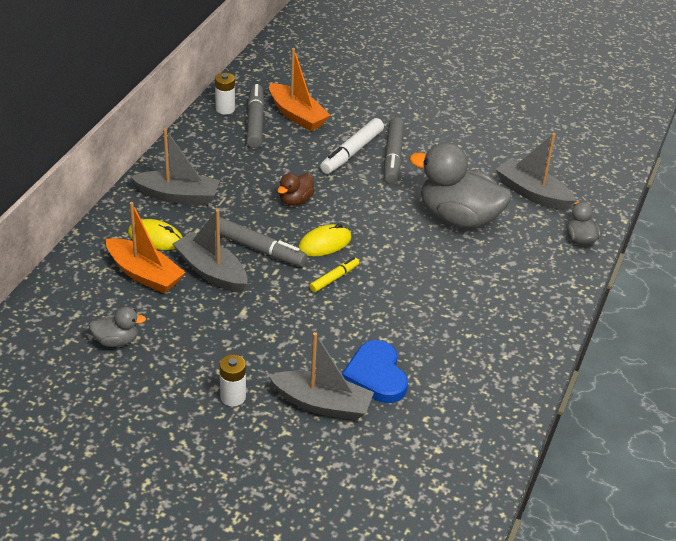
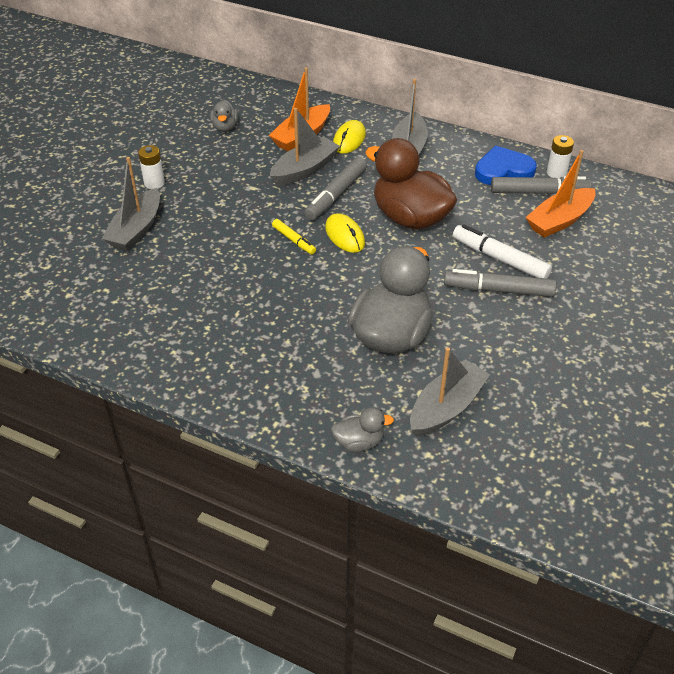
camera: 95 degrees right, 5 degrees up
brown duck [277,173,315,206] -> brown duck [365,138,457,230], size x2.17
blue heart [342,340,408,403] -> blue heart moved to [475,146,537,185]

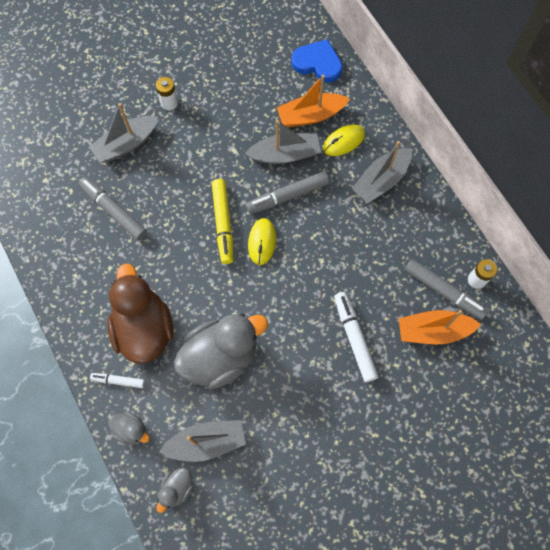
camera: 35 degrees right, 25 degrees up
grey duck [210,100,238,132] -> grey duck moved to [156,468,194,513]
yellow marker [272,219,316,254] -> yellow marker [212,179,233,264], size x1.75
brown duck [365,138,457,230] -> brown duck moved to [107,264,174,364]
grey marker [444,269,556,297] -> grey marker moved to [78,177,147,241]
blue heart [475,146,537,185] -> blue heart moved to [291,39,343,83]
none -> white marker [90,373,145,388]

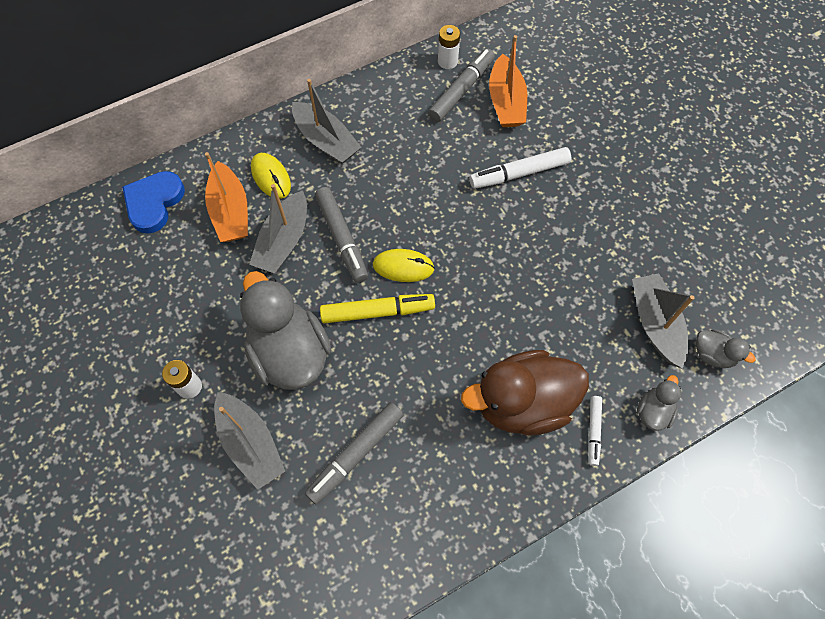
camera: 90 degrees left, 5 degrees down
grey duck [174,313,268,389] -> grey duck moved to [240,271,331,390]
grey boat [245,120,321,164] -> grey boat turned 150 degrees counterclockwise [249,184,307,274]

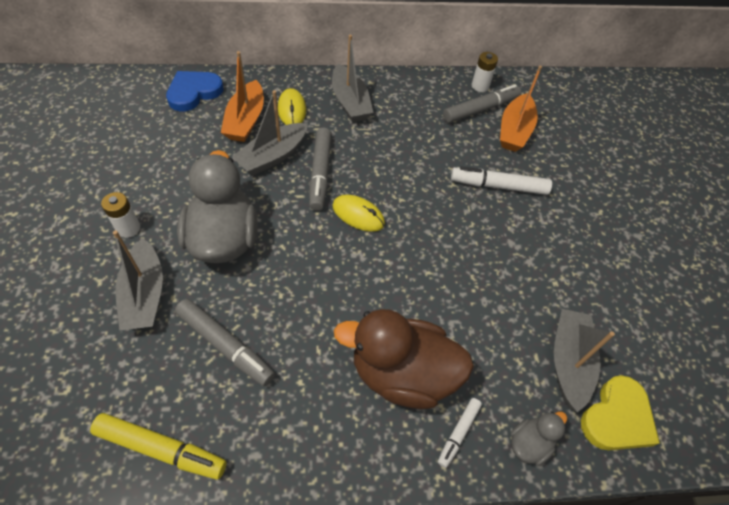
camera: 20 degrees right, 10 degrees down
grey marker [305,402,403,504] -> grey marker turned 120 degrees counterclockwise [175,299,275,386]
yellow marker [320,294,435,323] -> yellow marker moved to [90,413,227,480]
grey duck [696,329,756,368] -> yellow heart [581,375,660,451]

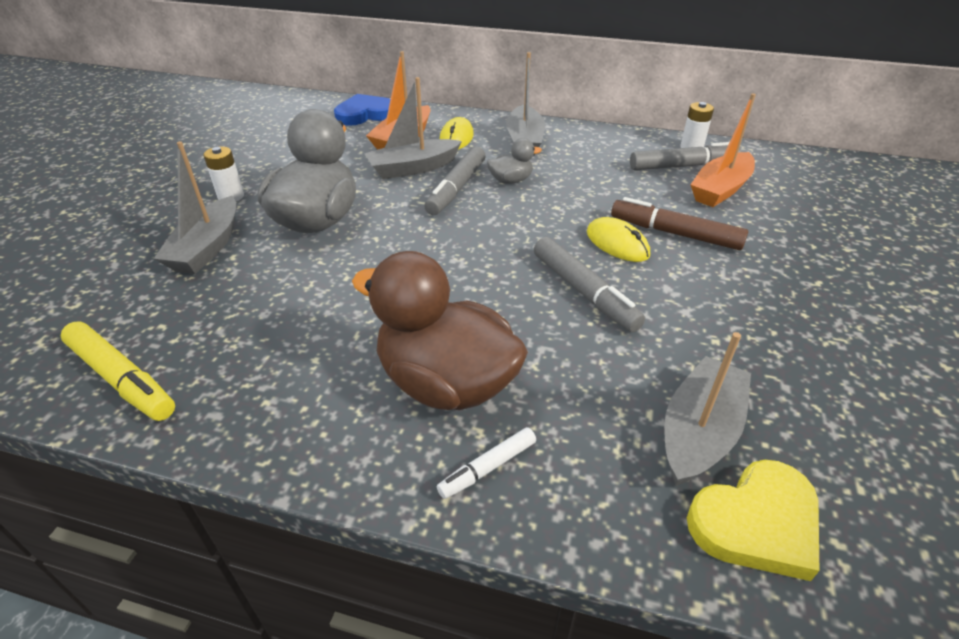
camera: 25 degrees right, 15 degrees down
grey marker [175,299,275,386] -> grey marker moved to [534,237,645,332]
yellow mouse [333,195,385,232] -> yellow mouse moved to [587,217,650,262]
white marker [451,167,552,195] -> brown marker [611,197,748,250]
grey duck [511,411,567,466] -> grey duck moved to [487,138,542,184]

